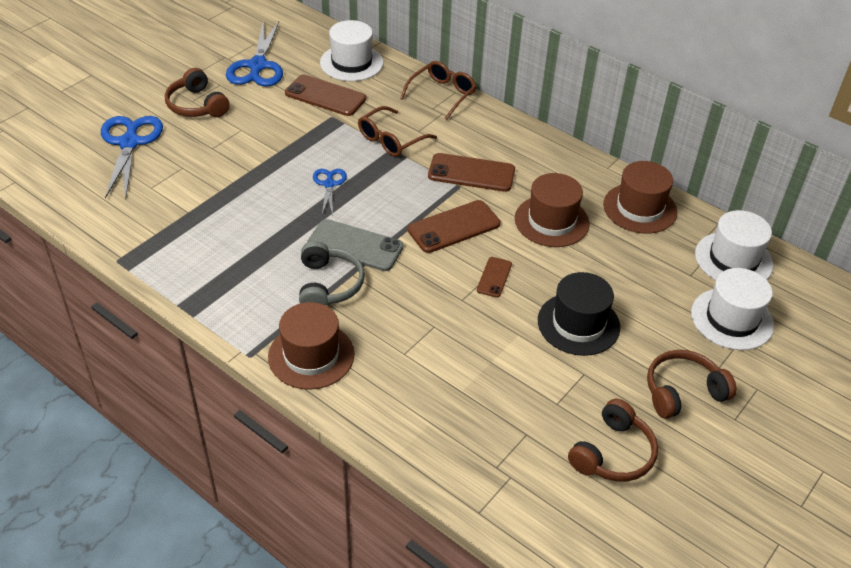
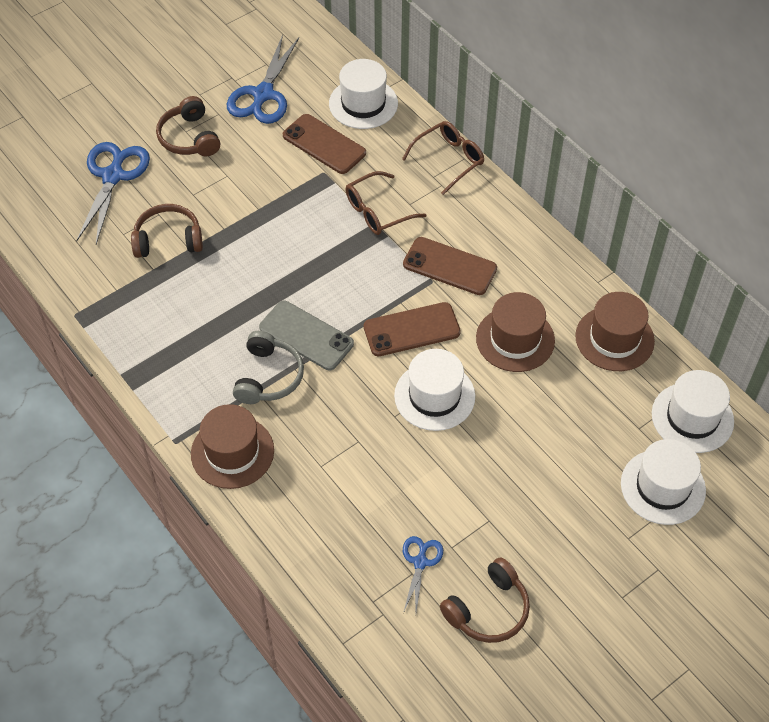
camera: 15 degrees right, 10 degrees up
blue scissors [313,169,347,216] -> blue scissors moved to [403,536,443,613]
brown phone [477,257,512,298] -> white hat [394,349,475,431]
black hat [538,272,620,356] -> none
brown headphones [647,350,737,419] -> brown headphones moved to [131,204,203,258]

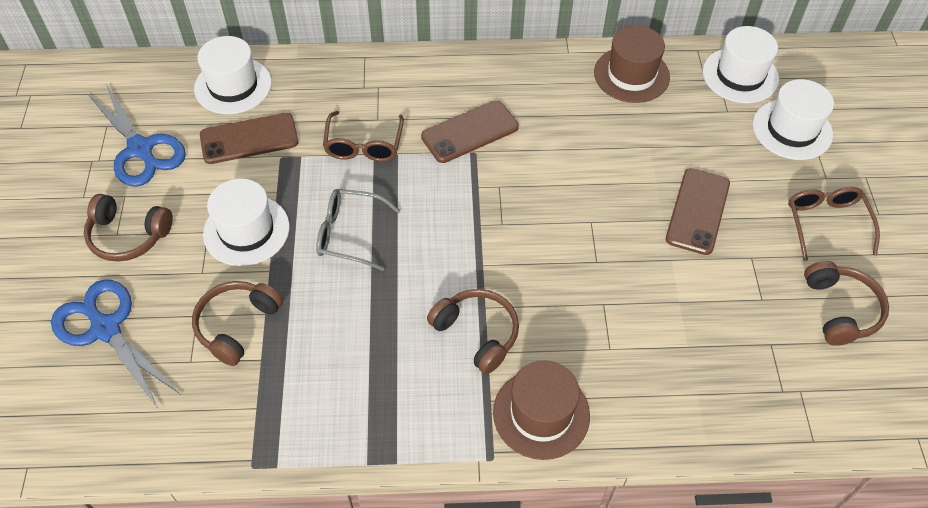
camera: 55 degrees left, 0 degrees up
grey headphones [233,331,304,404] -> brown headphones [427,289,519,374]
grey phone [259,301,354,370] -> none
brown phone [363,302,461,356] -> brown phone moved to [666,168,730,255]
white hat [394,349,475,431] -> white hat moved to [203,178,290,266]
brown glasses [402,121,484,195] -> brown glasses moved to [788,187,880,261]
blue scissors [403,536,443,613] -> none
brown hat [476,292,555,372] -> none
none -> grey glasses [316,189,400,271]

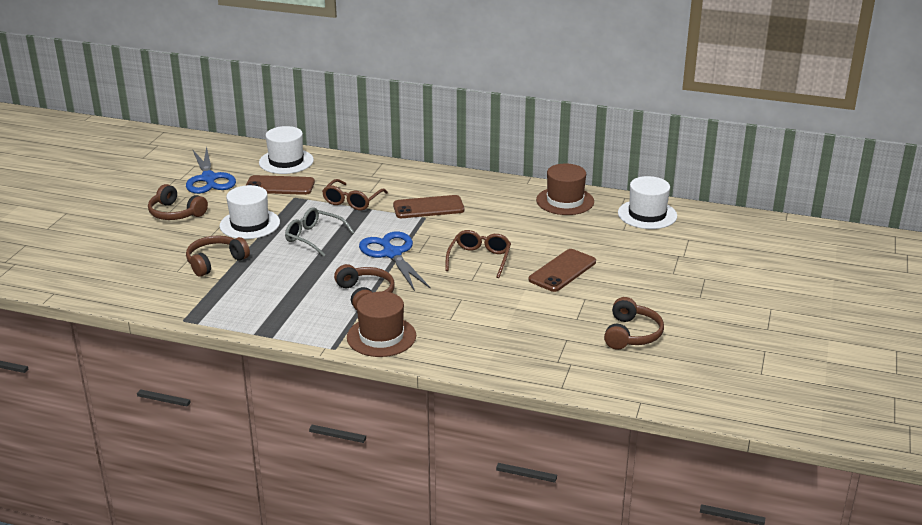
camera: 20 degrees right, 25 degrees down
blue scissors [51,279,180,410] -> blue scissors moved to [359,231,431,291]
white hat [753,79,834,160] -> none
brown glasses [788,187,880,261] -> brown glasses moved to [445,230,511,278]

